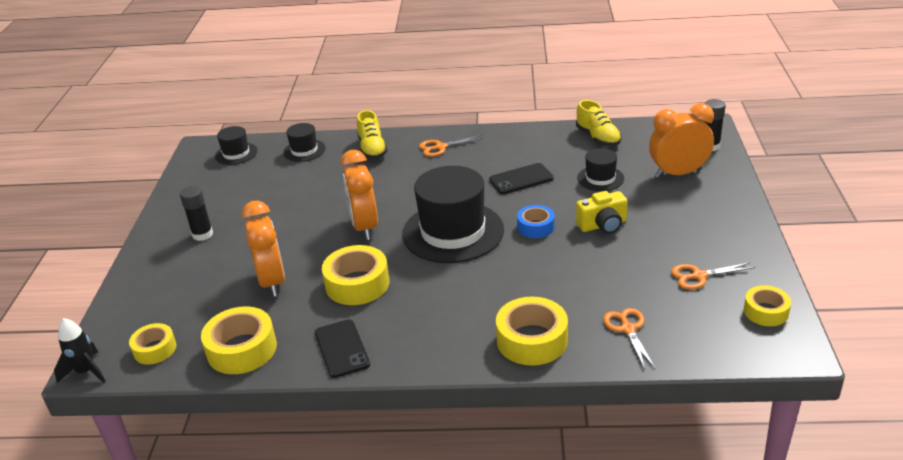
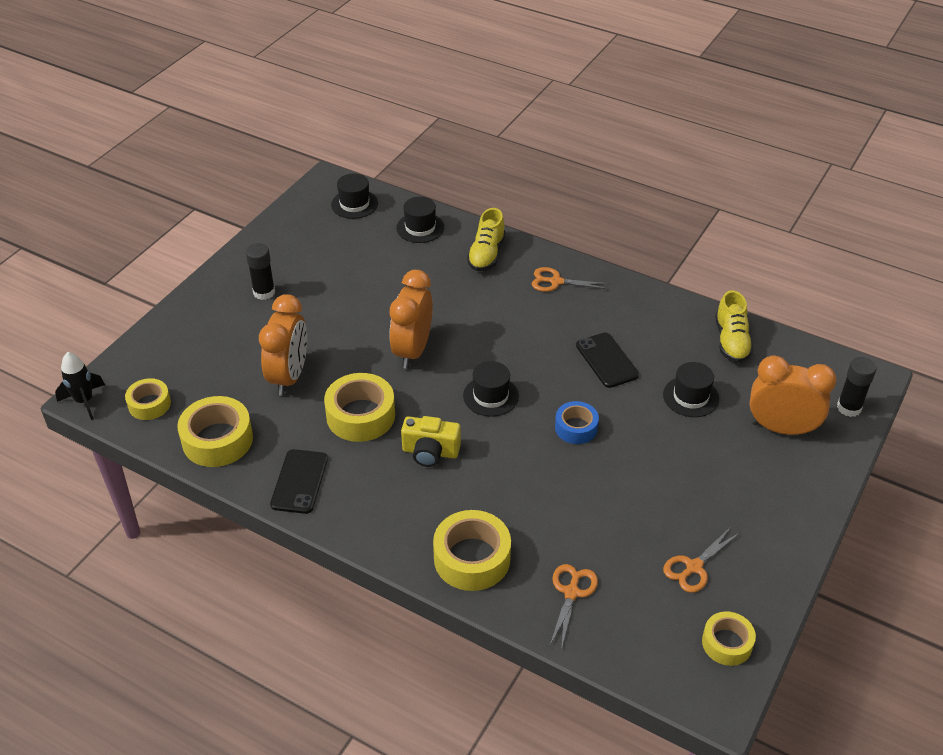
camera: 25 degrees right, 10 degrees up
black hat [402,166,504,263] -> black hat [463,361,519,417], size x0.49
black phone [489,163,554,194] -> black phone turned 60 degrees clockwise [576,332,639,388]
yellow camera [576,191,628,234] -> yellow camera moved to [401,416,461,467]
orange scissors [671,262,755,290] -> orange scissors turned 60 degrees counterclockwise [663,527,739,593]

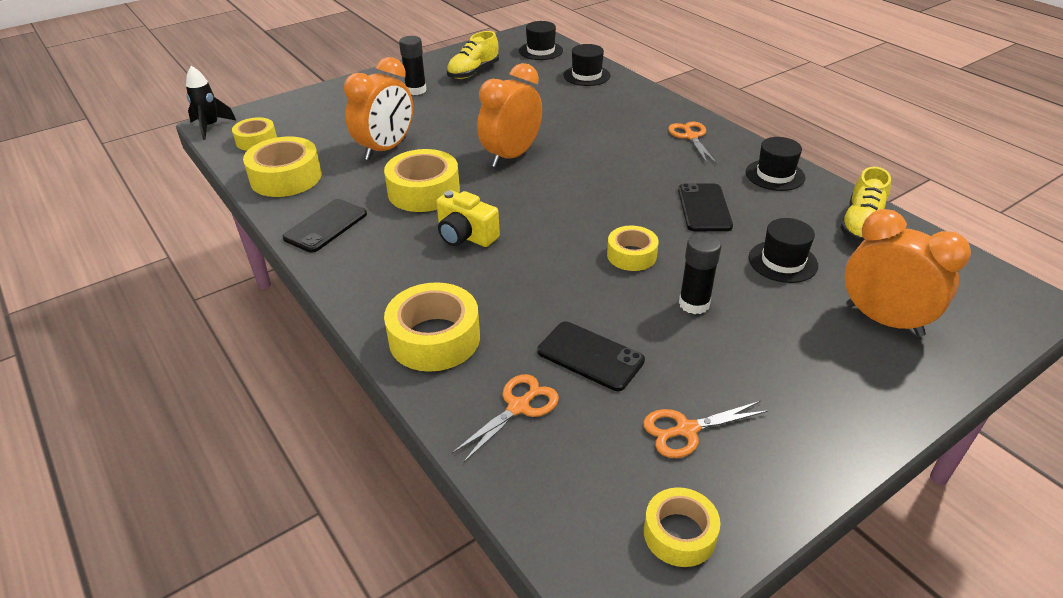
camera: 25 degrees right, 5 degrees down
black hat [463,361,519,417] -> black hat moved to [746,137,805,191]
yellow shoe [467,208,505,271] -> yellow shoe moved to [447,31,499,79]
orange scissors [532,267,609,292] -> orange scissors turned 45 degrees clockwise [668,122,717,164]
blue tape [555,401,599,444] -> yellow tape [607,225,659,271]
black glue stick [837,357,876,417] -> black glue stick moved to [679,233,722,314]
none -> black phone [537,321,645,391]

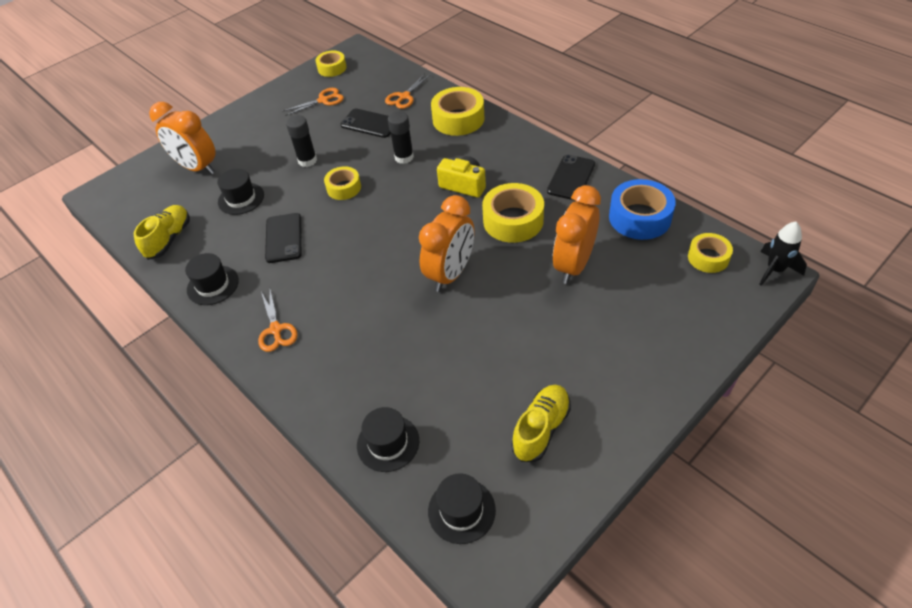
camera: 175 degrees right, 10 degrees up
yellow tape [243,136,321,197] -> blue tape [609,179,676,240]
black glue stick [399,36,427,95] -> black glue stick moved to [388,111,414,164]

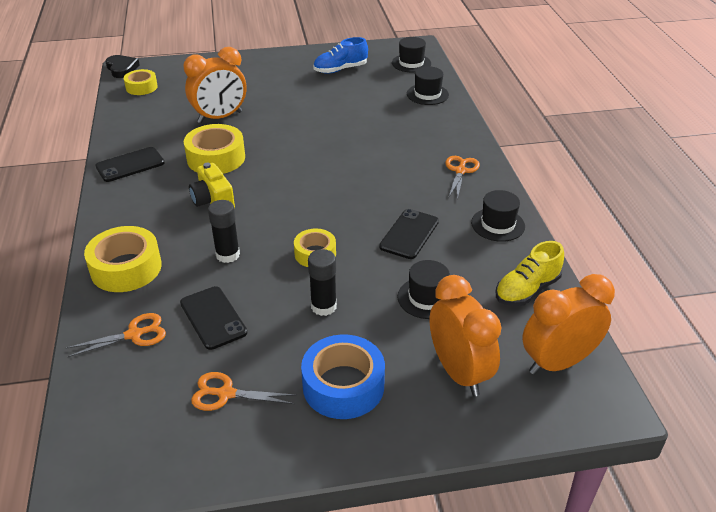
camera: 150 degrees left, 10 degrees down
yellow tape [315,51,347,77] -> none
orange clock [419,195,474,292] -> orange clock moved to [522,274,615,375]
yellow shoe [511,385,571,462] -> blue shoe [313,37,368,74]
blue tape [609,179,676,240] -> blue tape moved to [301,334,385,419]
black rocket [759,222,807,286] -> black heart [105,55,140,78]

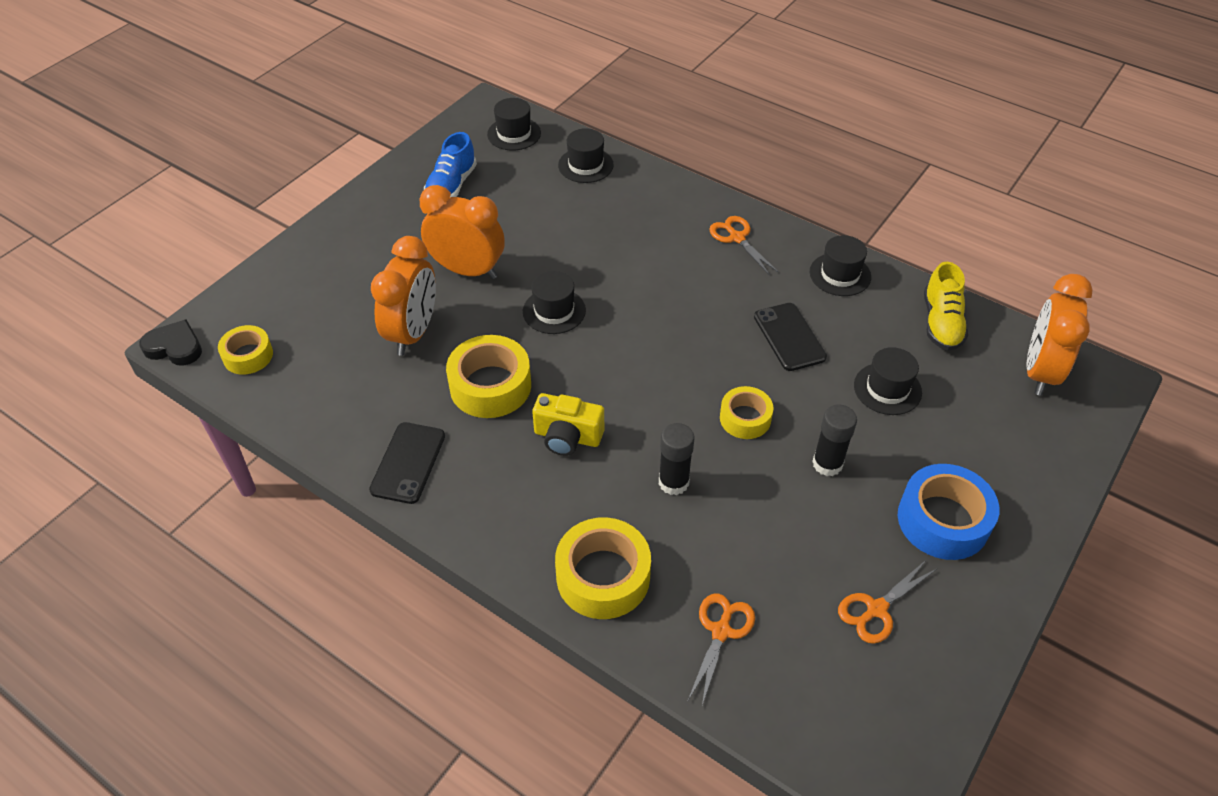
camera: 45 degrees left, 10 degrees up
black phone [180,286,247,350] -> none
orange clock [430,275,501,396] -> orange clock moved to [420,185,505,279]
none -> black hat [523,271,586,334]

